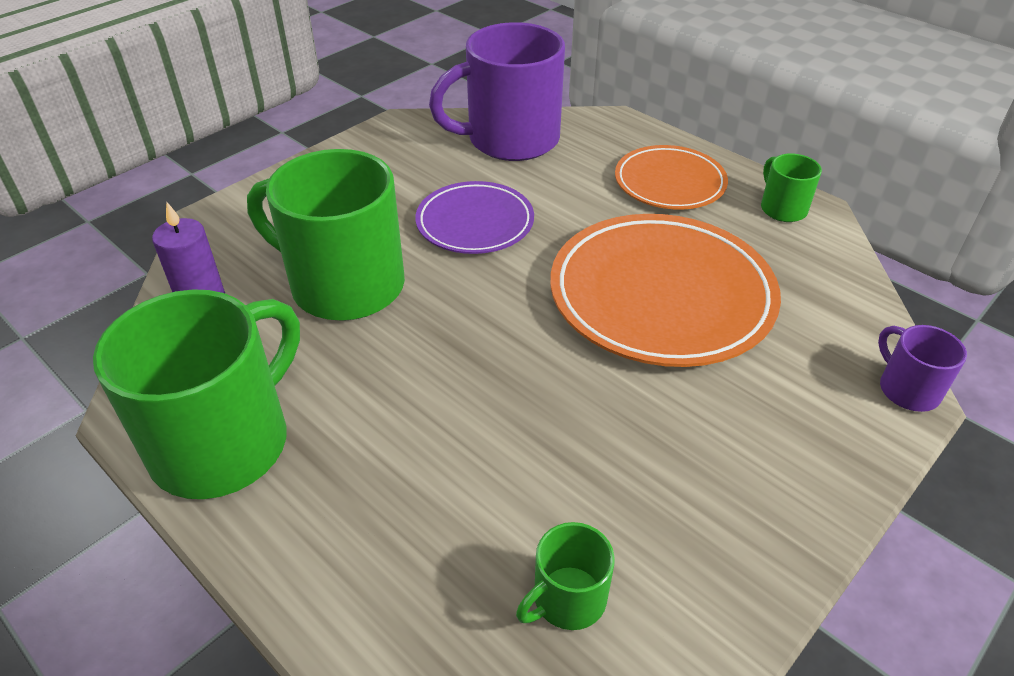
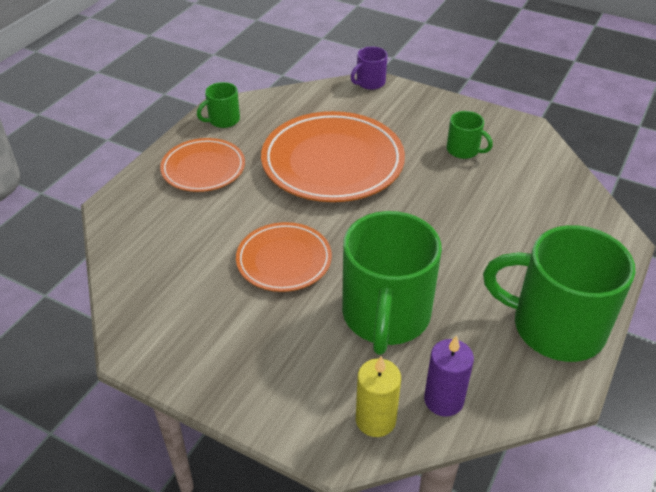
camera: 105 degrees left, 0 degrees up
purple plate [415,181,534,254] -> orange plate [236,222,332,292]
purple mug [429,22,565,161] -> none
green mug [516,522,615,630] -> green mug moved to [447,111,493,159]
none -> yellow candle [356,356,401,437]

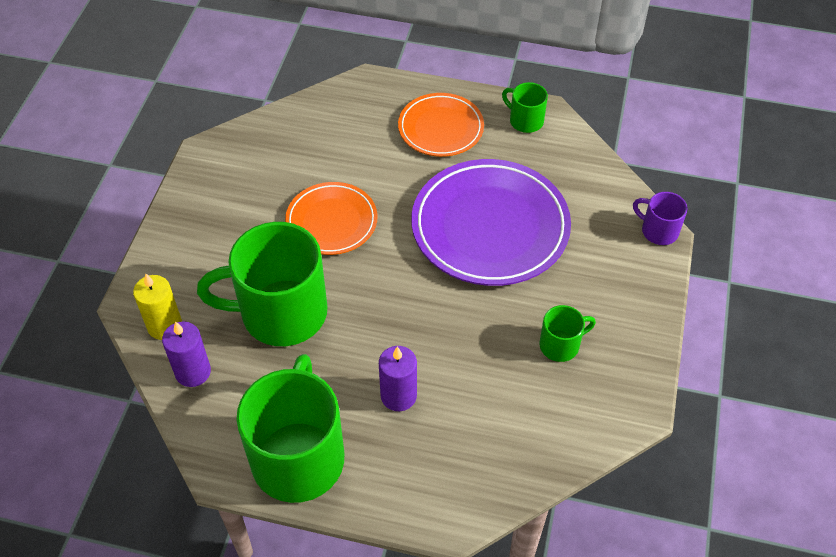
camera: 75 degrees right, 10 degrees up
orange plate [261,111,405,202] -> purple plate [411,159,571,286]
green mug [447,111,493,159] -> green mug turned 135 degrees counterclockwise [539,305,596,362]
none -> purple candle [379,346,417,411]

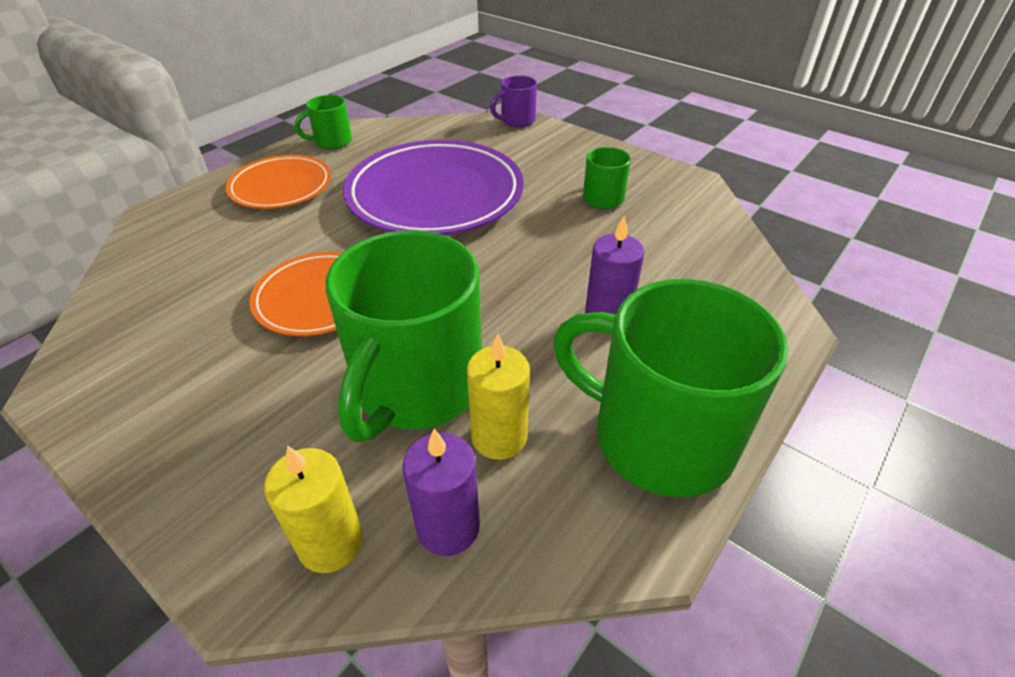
camera: 65 degrees left, 10 degrees down
none -> yellow candle [467,334,530,460]

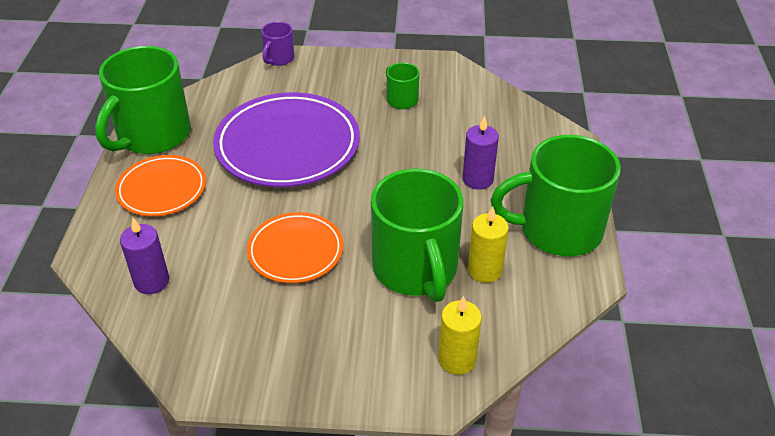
camera: 35 degrees left, 0 degrees up
green mug [295,95,352,149] -> green mug [95,46,191,154], size x2.18
purple candle [402,429,480,556] -> purple candle moved to [120,218,169,294]

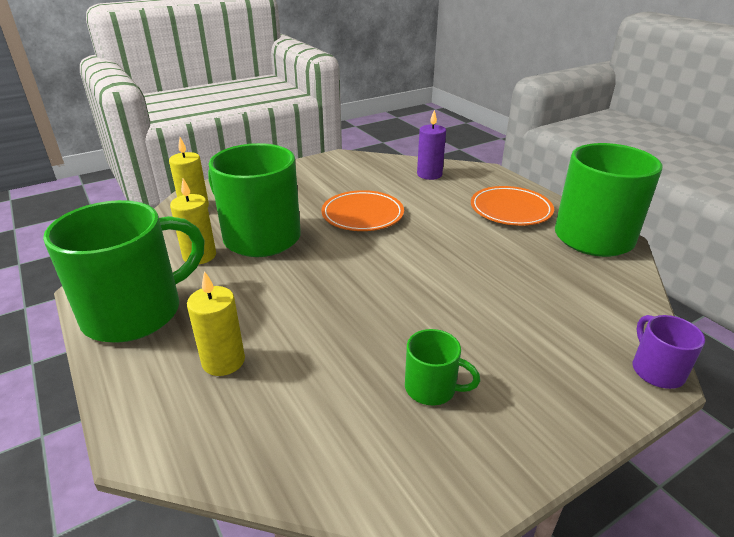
camera: 145 degrees right, 10 degrees down
purple plate [213,92,360,187] -> none
purple candle [463,115,499,190] -> none
none -> yellow candle [187,271,245,376]

